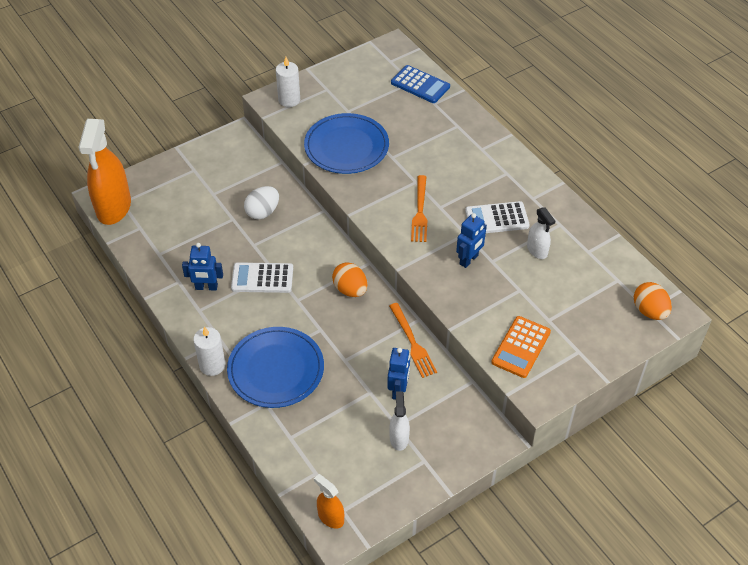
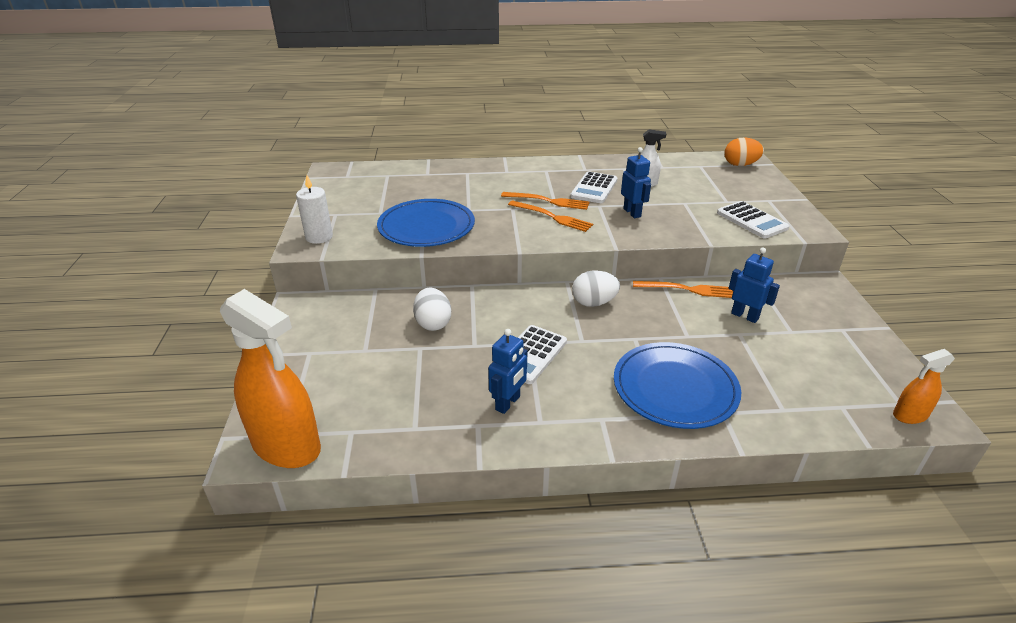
camera: 60 degrees left, 15 degrees down
white candle [193,326,225,376] -> none
orange egg [332,262,367,297] -> white egg [572,270,620,307]
white spray bottle [389,391,410,451] -> none
blue calculator [391,65,450,103] -> none
orange calculator [491,316,551,378] -> white calculator [717,201,789,239]
none -> orange fork [501,192,590,210]

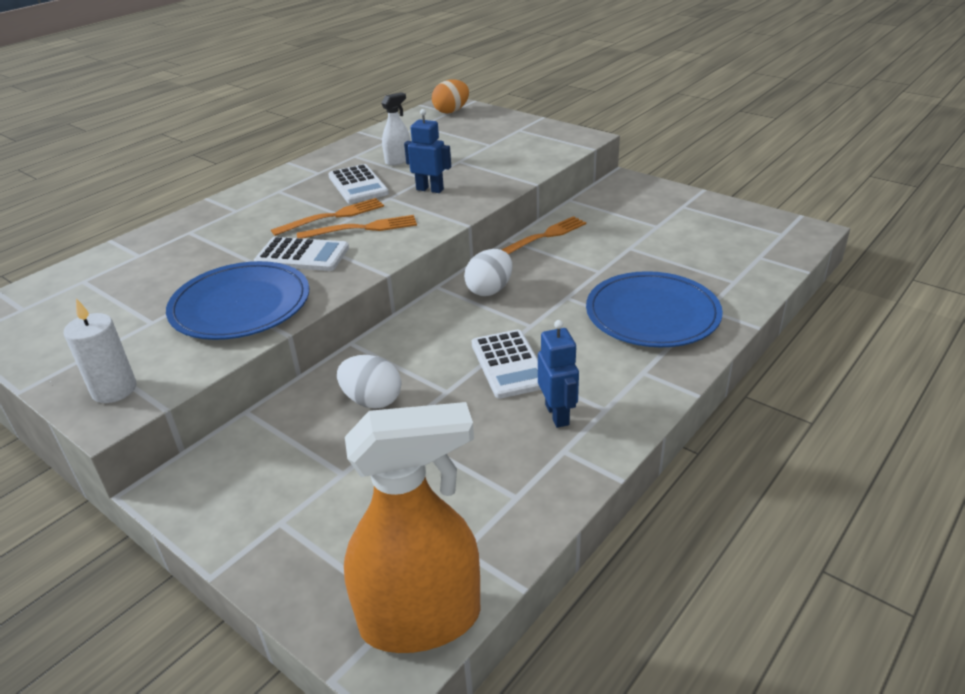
camera: 45 degrees left, 0 degrees up
white calculator [717,201,789,239] -> white calculator moved to [254,237,349,271]
blue robot [729,247,780,323] -> none
orange spray bottle [893,349,955,424] -> none

